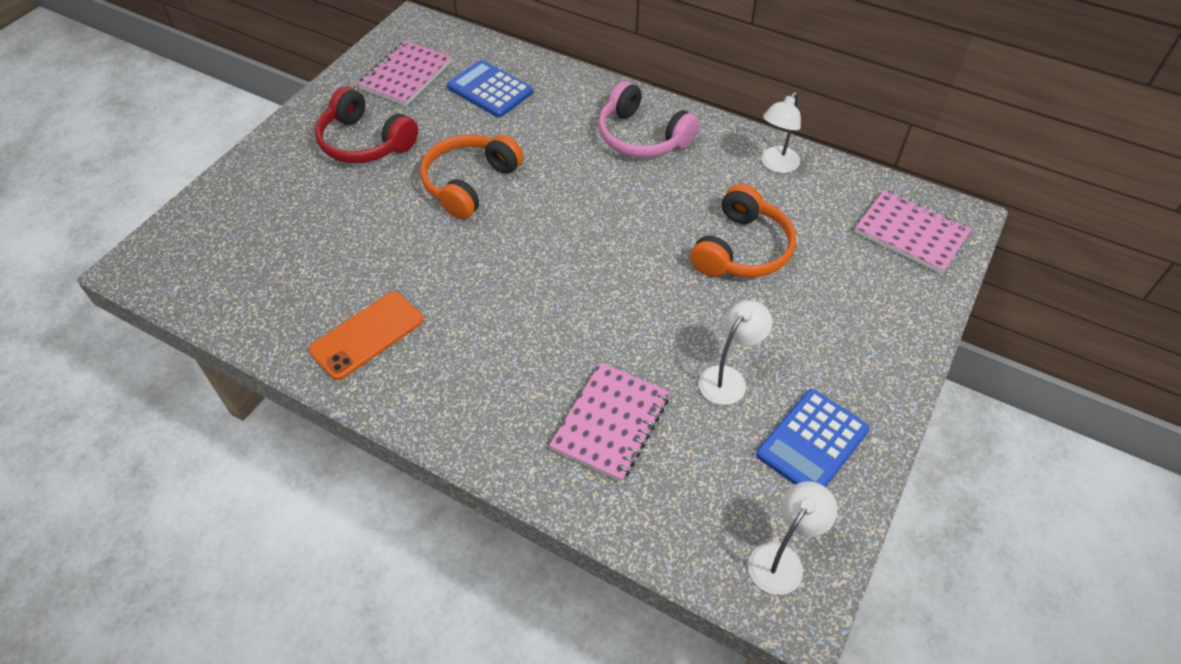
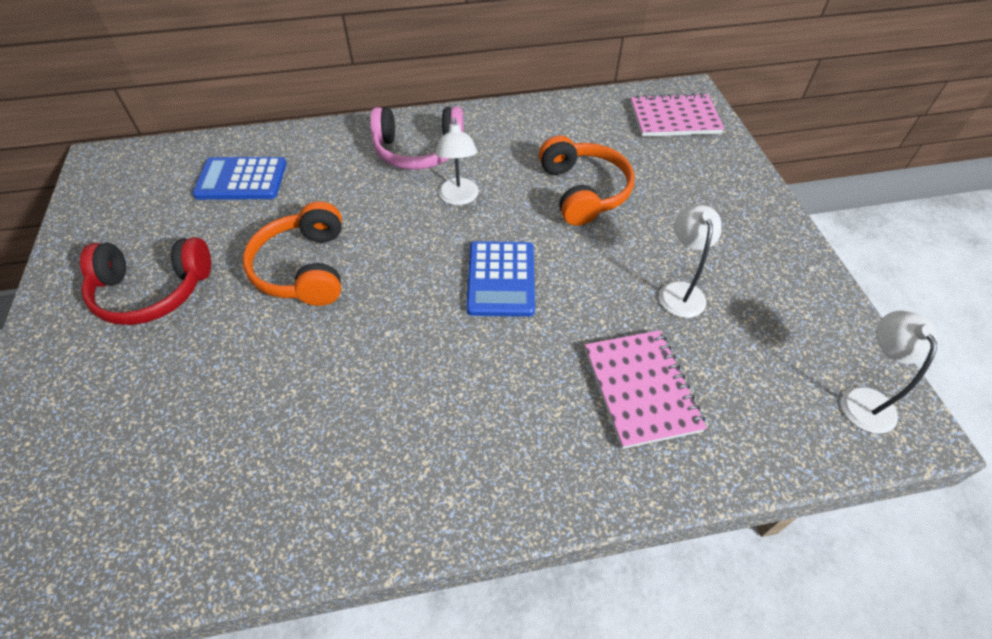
camera: 40 degrees left, 0 degrees up
orange phone [309,291,423,380] -> none
pink notebook [358,40,452,106] -> none
blue calculator [756,389,870,487] -> blue calculator moved to [466,241,535,317]
white lamp [761,92,801,173] -> white lamp moved to [435,118,479,205]

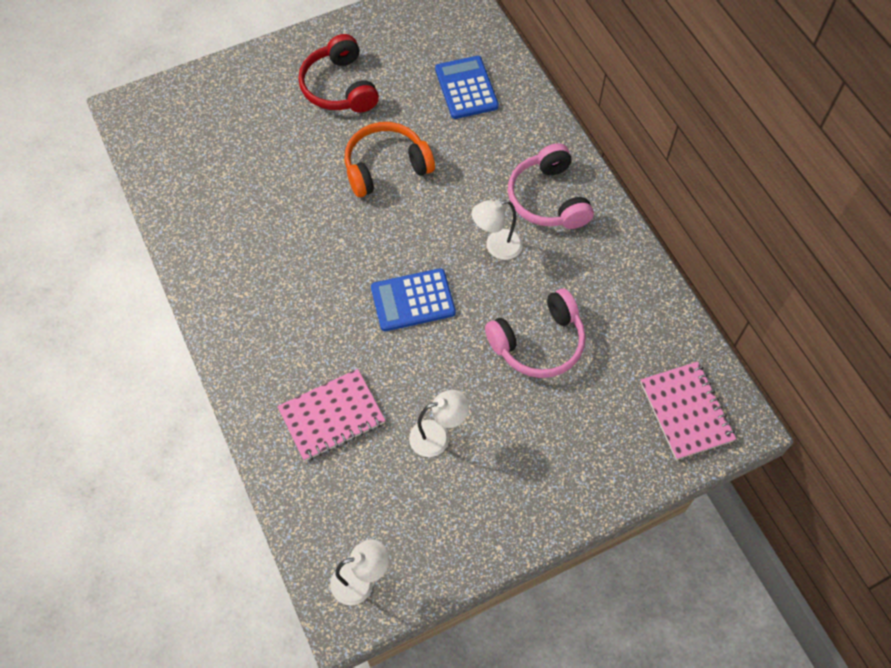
camera: 75 degrees right, 10 degrees up
orange headphones [539,135,635,226] -> pink headphones [485,288,586,378]

